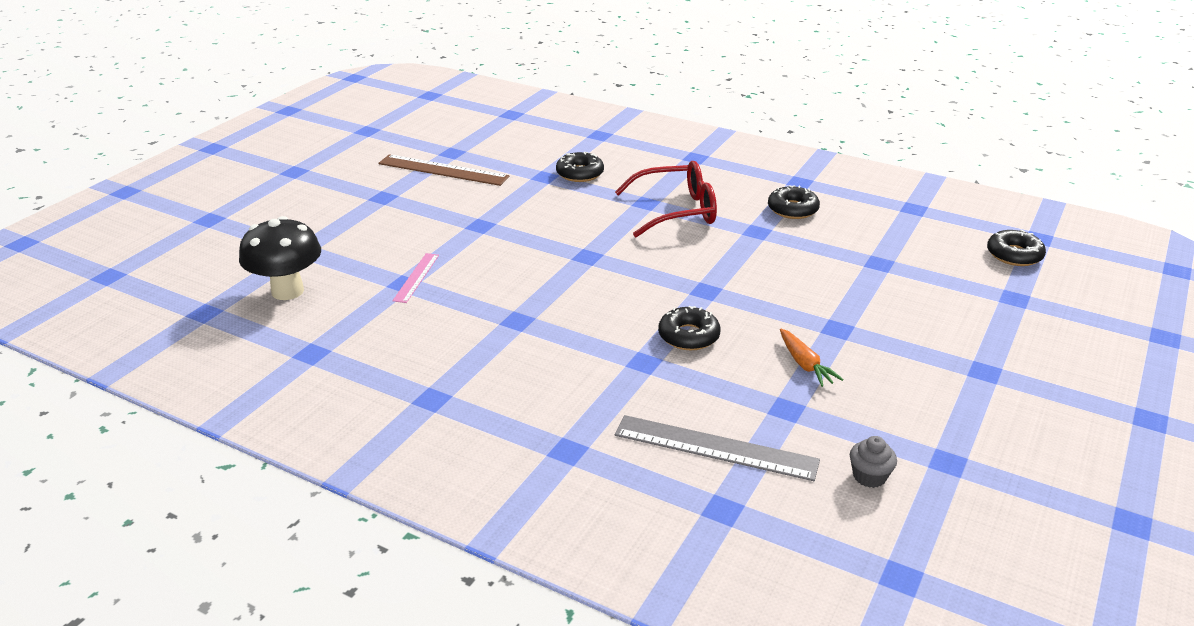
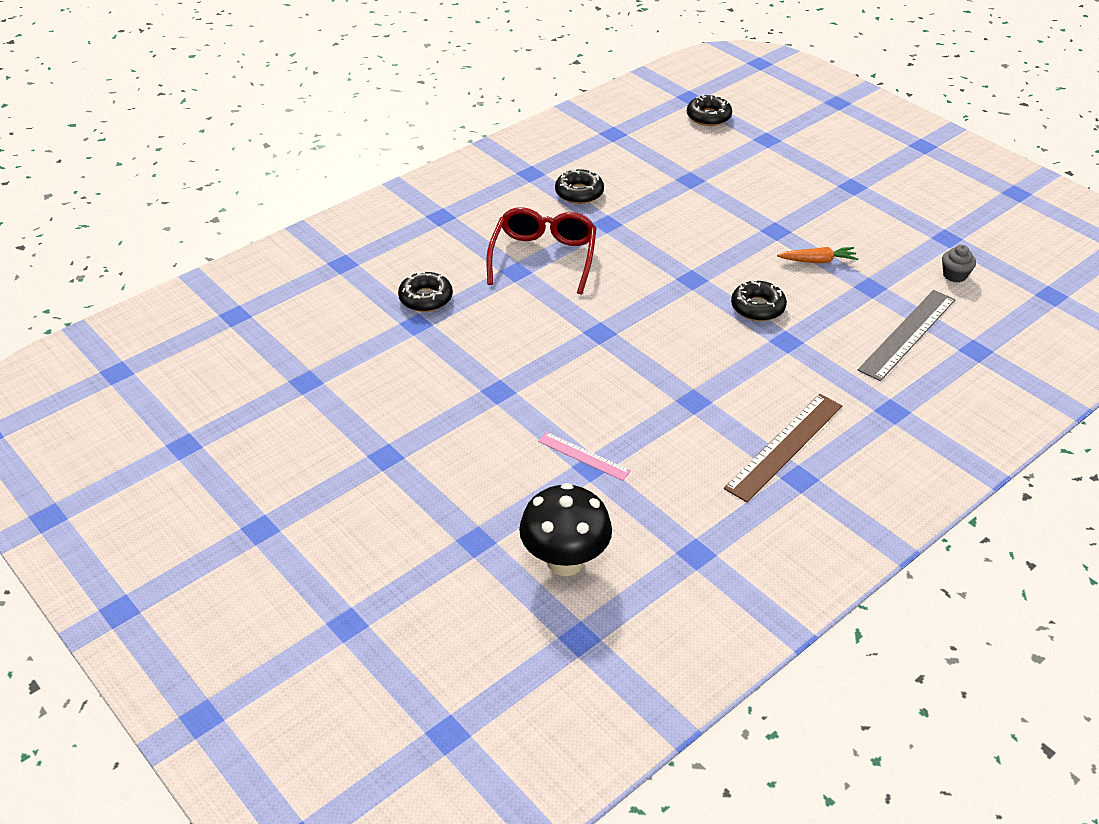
camera: 70 degrees left, 10 degrees up
brown ruler [378,154,509,186] -> brown ruler moved to [724,394,842,502]

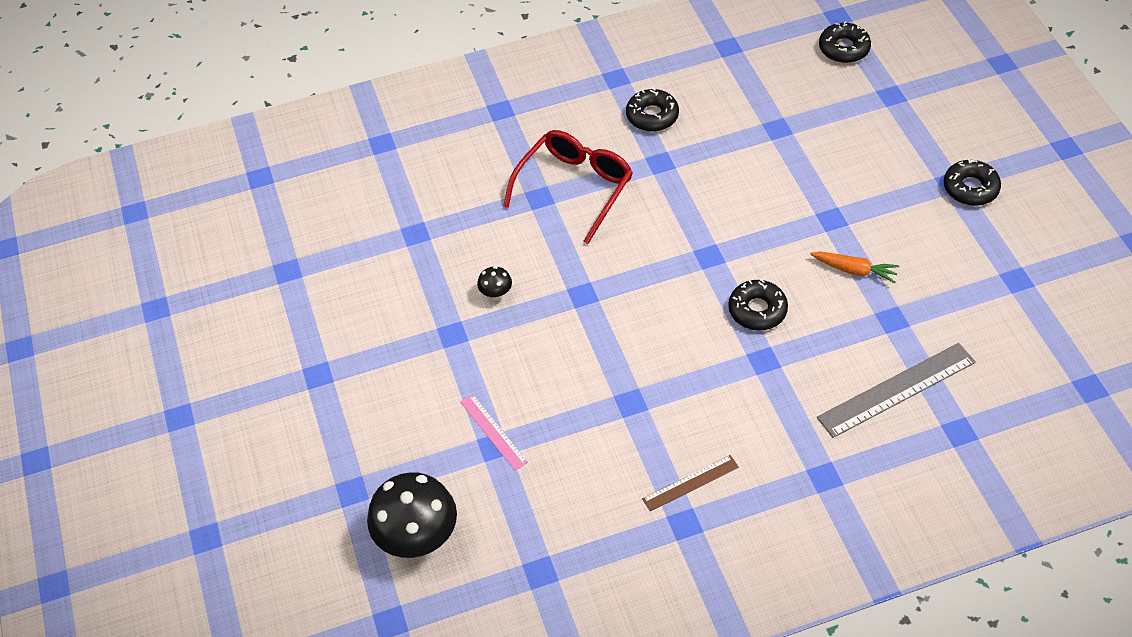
camera: 25 degrees right, 10 degrees up
black donut [398,272,453,312] -> black donut moved to [944,159,1001,206]
brown ruler [724,394,842,502] -> brown ruler [642,455,739,512], size x0.57
grey cupcake [942,245,976,282] -> none
none -> black mushroom [477,266,512,300]

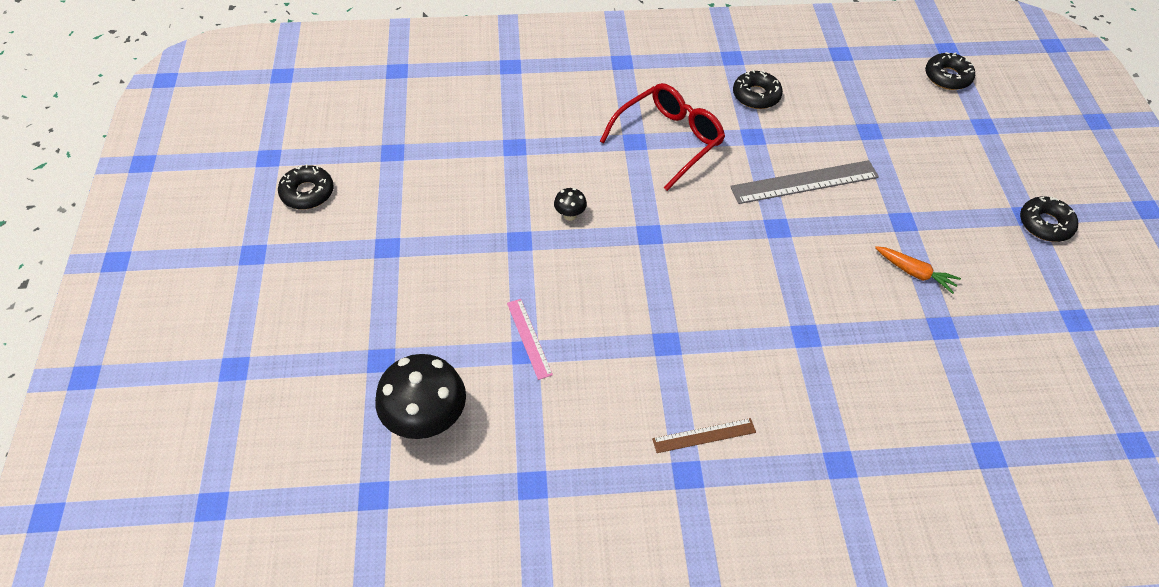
camera: 10 degrees right, 0 degrees up
black donut [728,279,788,331] -> black donut moved to [278,164,334,209]
grey ruler [817,343,976,438] -> grey ruler moved to [730,160,879,204]

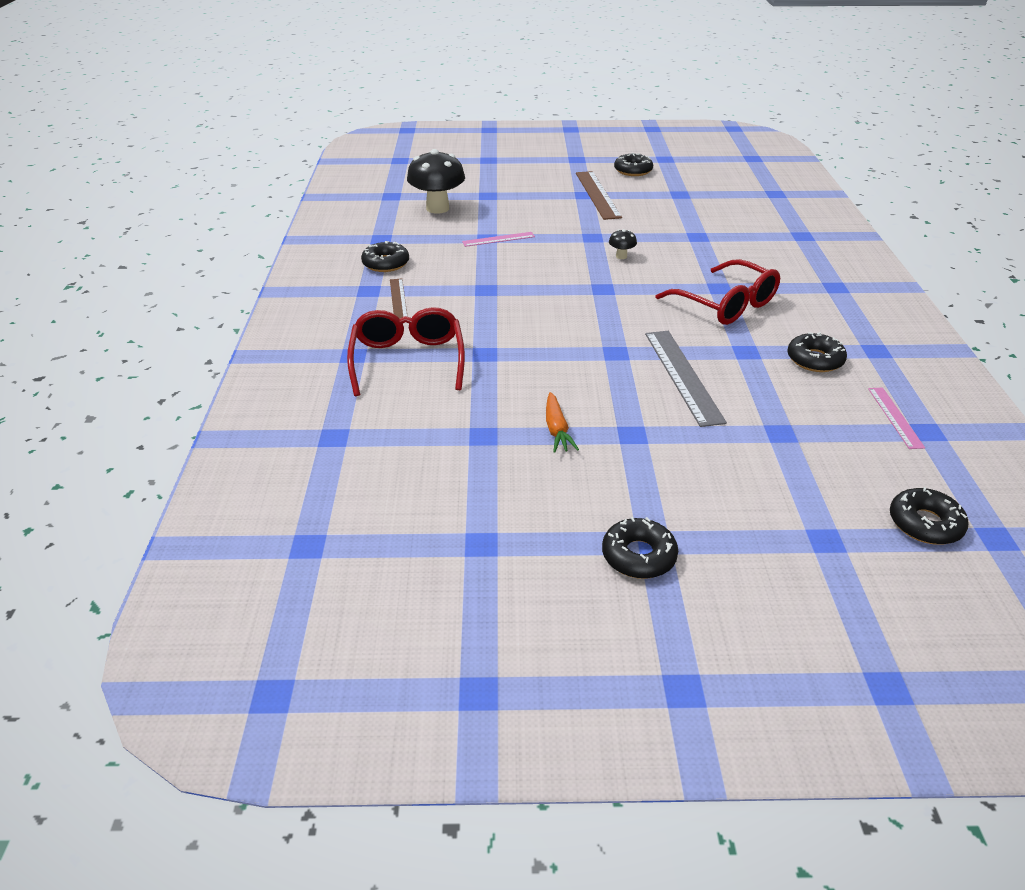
camera: 95 degrees right, 15 degrees down
orange carrot [875,246,961,294] -> orange carrot turned 45 degrees counterclockwise [546,392,579,453]
none -> red glasses [347,307,465,396]
none -> black donut [361,241,409,272]
none -> brown ruler [576,171,622,220]
none -> pink ruler [868,388,925,449]

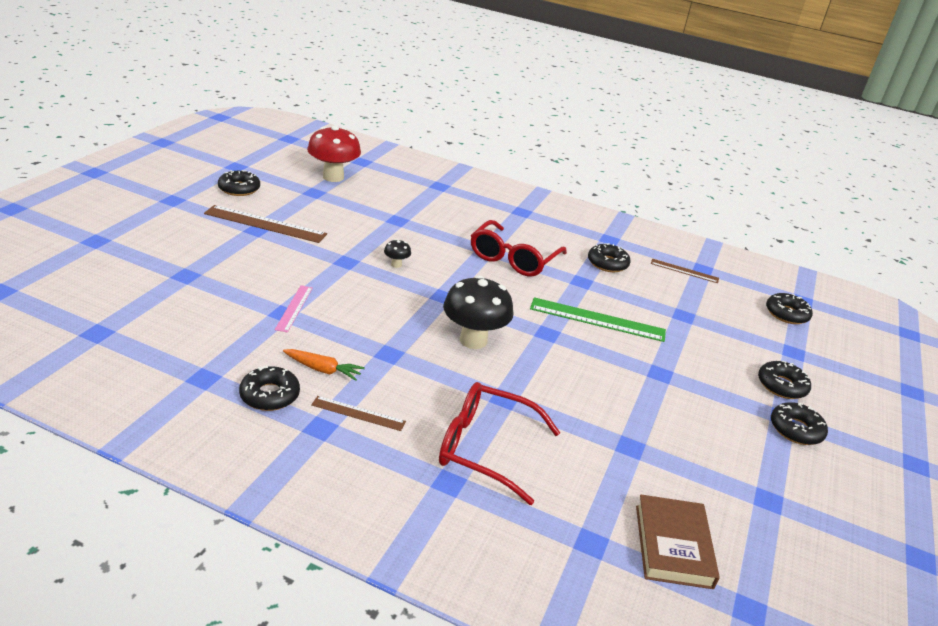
camera: 70 degrees left, 5 degrees down
black mushroom [407,149,465,214] -> black mushroom moved to [443,275,514,349]
orange carrot [546,392,579,453] -> orange carrot moved to [283,349,365,381]
grey ruler [645,331,727,427] -> green ruler [530,297,666,342]
red glasses [655,259,780,325] -> red glasses turned 135 degrees clockwise [471,220,567,276]
pink ruler [868,388,925,449] -> brown ruler [651,259,719,283]
none -> red mushroom [307,125,361,182]
none -> brown book [636,494,720,589]
none -> black donut [758,360,811,399]

